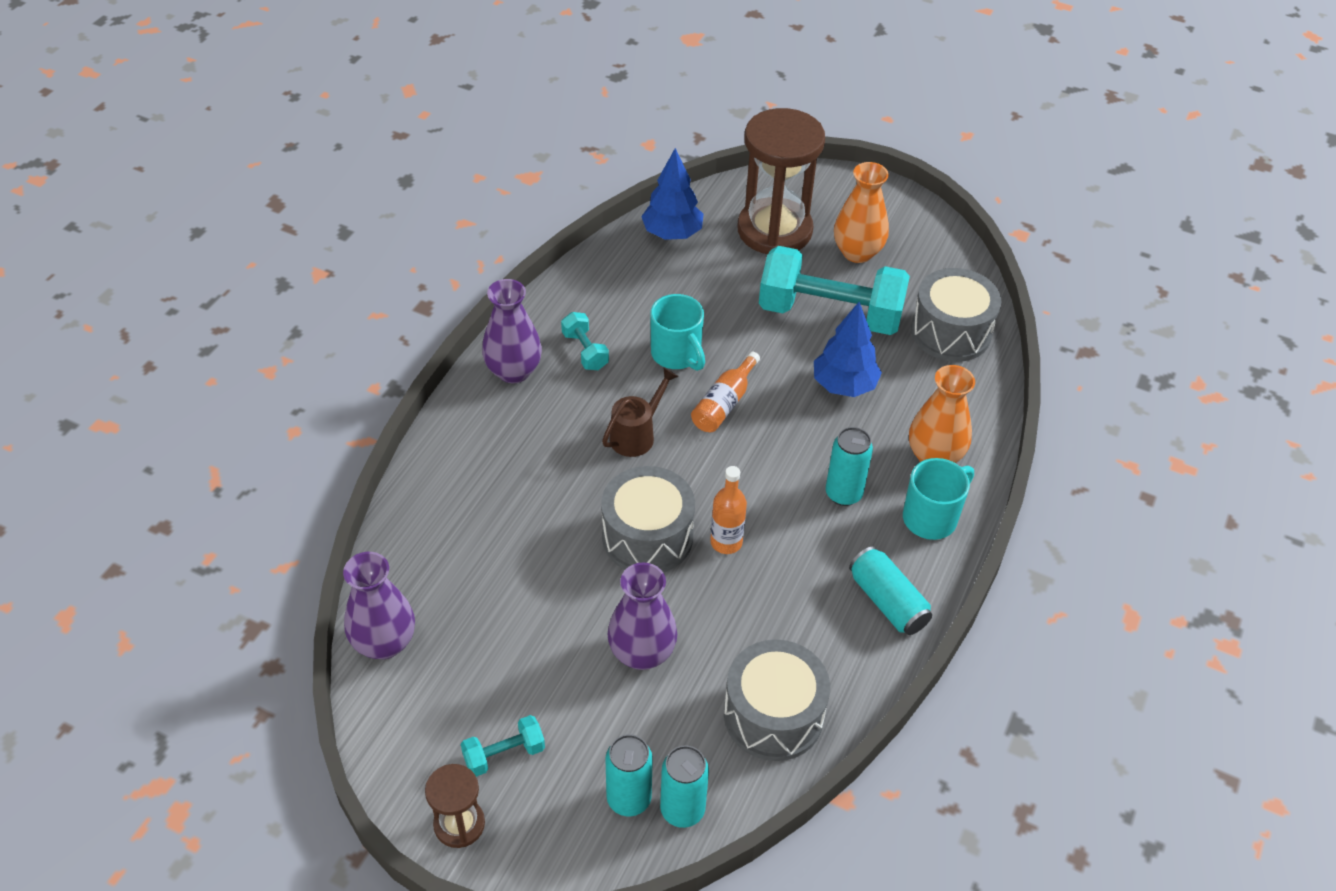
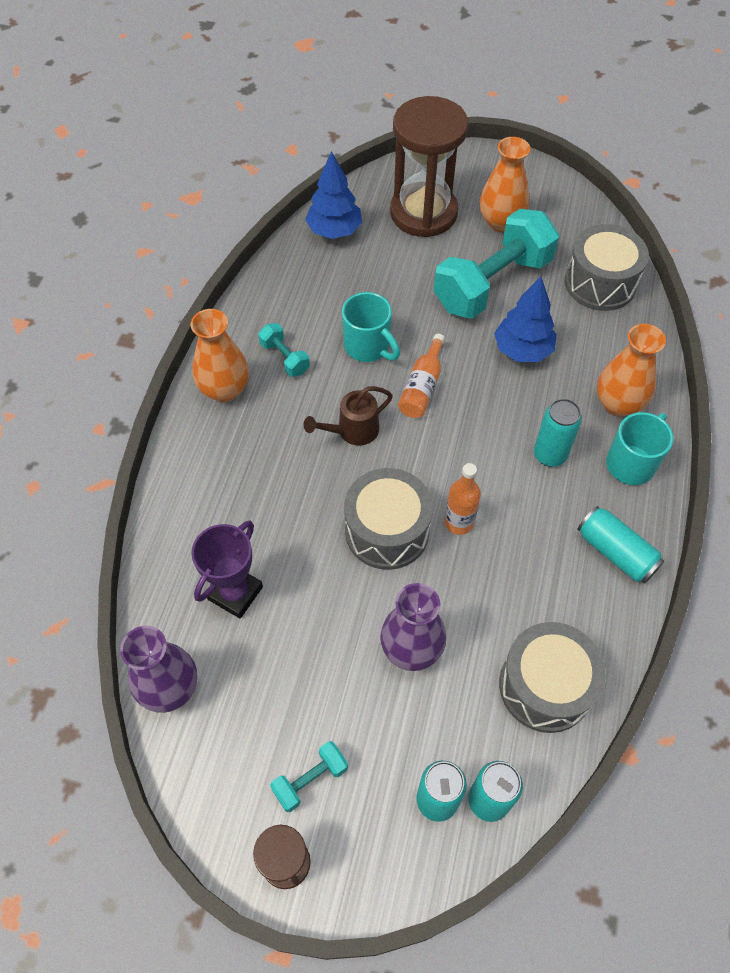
camera: 10 degrees left, 10 degrees up
purple vase [482,279,542,383] -> orange vase [191,309,249,402]
brown watering can [602,368,678,457] -> brown watering can turned 150 degrees counterclockwise [304,386,393,445]
turquoise dumbbell [759,246,910,335] -> turquoise dumbbell turned 45 degrees counterclockwise [434,209,559,319]
none -> purple trophy [191,521,263,619]

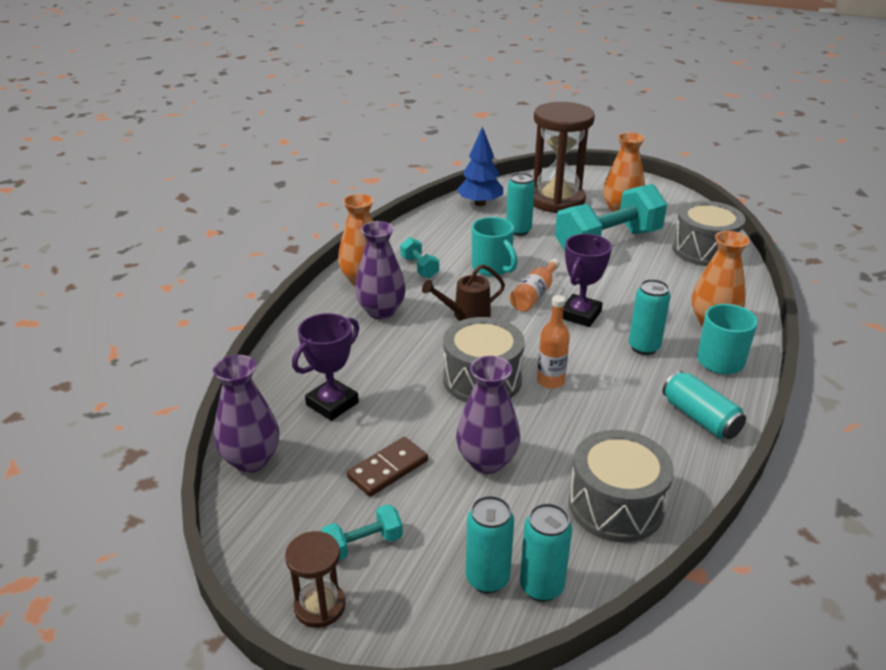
camera: 10 degrees right, 25 degrees down
blue tree [494,277,557,362] -> none
none -> brown domino [347,437,428,497]
none -> purple vase [355,221,406,319]
none -> turquoise can [506,173,535,236]
none -> purple trophy [563,234,612,327]

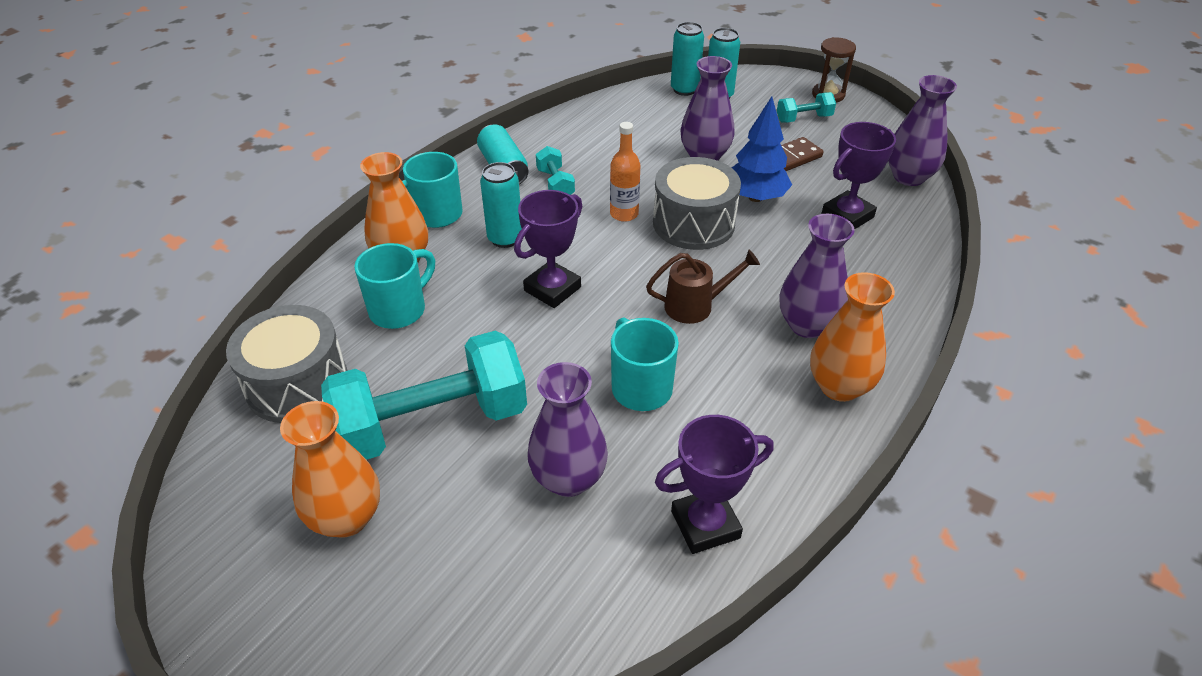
camera: 170 degrees left, 10 degrees up
turquoise dumbbell [400,237,439,278] -> turquoise dumbbell moved to [536,146,575,195]
blue tree [457,126,503,206] -> blue tree moved to [732,96,792,202]
turquoise can [506,173,535,236] -> purple vase [527,362,608,497]
orange bottle [510,259,560,312] -> none
brown hourglass [533,102,595,213] -> none
grey drum [569,430,674,542] -> none
none -> turquoise mug [354,243,435,329]
none -> purple trophy [655,415,774,554]

